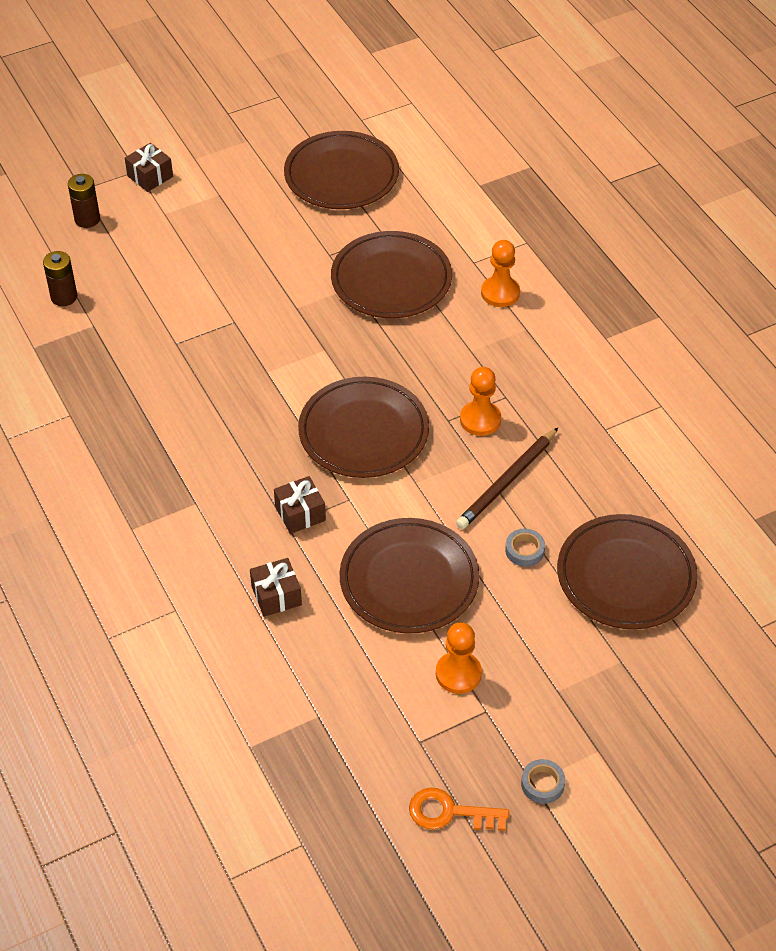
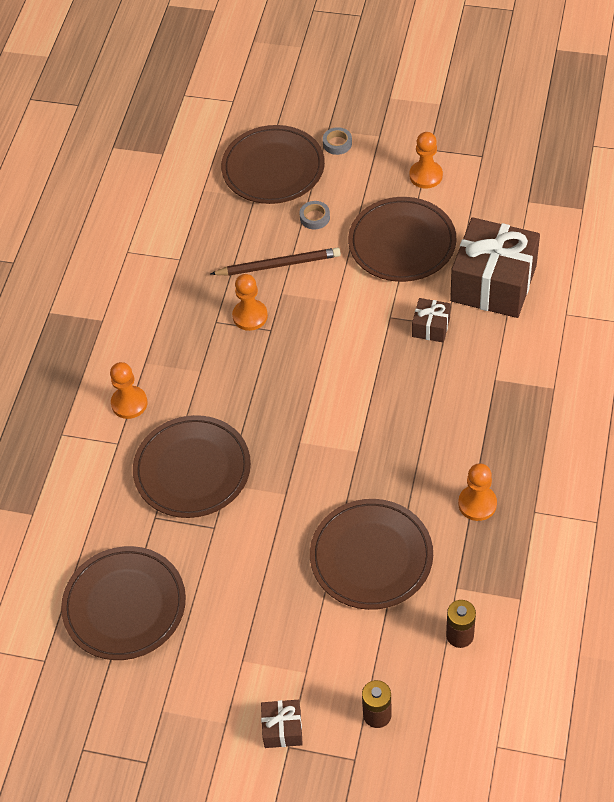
camera: 135 degrees left, 5 degrees up
brown gift [250,558,302,617] -> brown gift [450,217,540,318], size x2.20
brown plate [298,377,429,478] -> brown plate moved to [310,499,433,610]
orange key [409,788,509,831] -> none
grey tape [521,759,565,804] -> grey tape moved to [323,127,352,155]
none -> orange pawn [458,463,497,521]

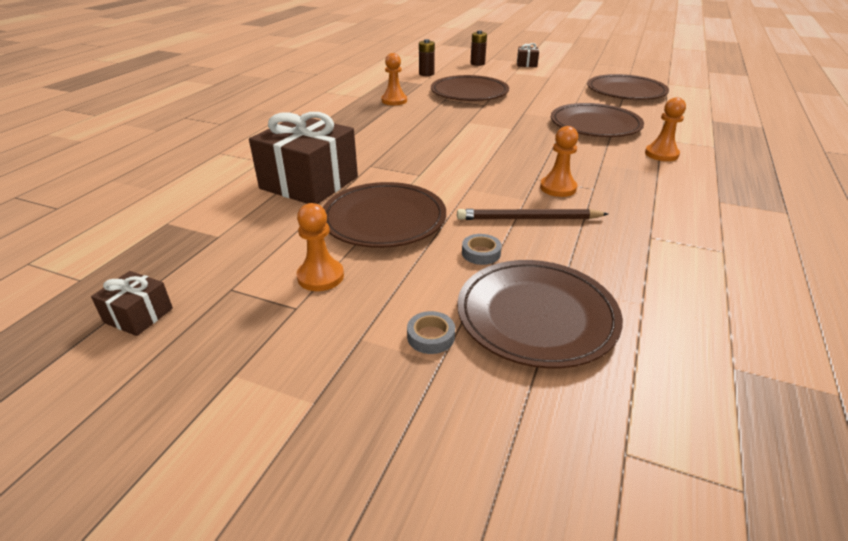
camera: 175 degrees left, 20 degrees down
brown gift [412,298,451,342] -> brown gift moved to [91,271,173,336]

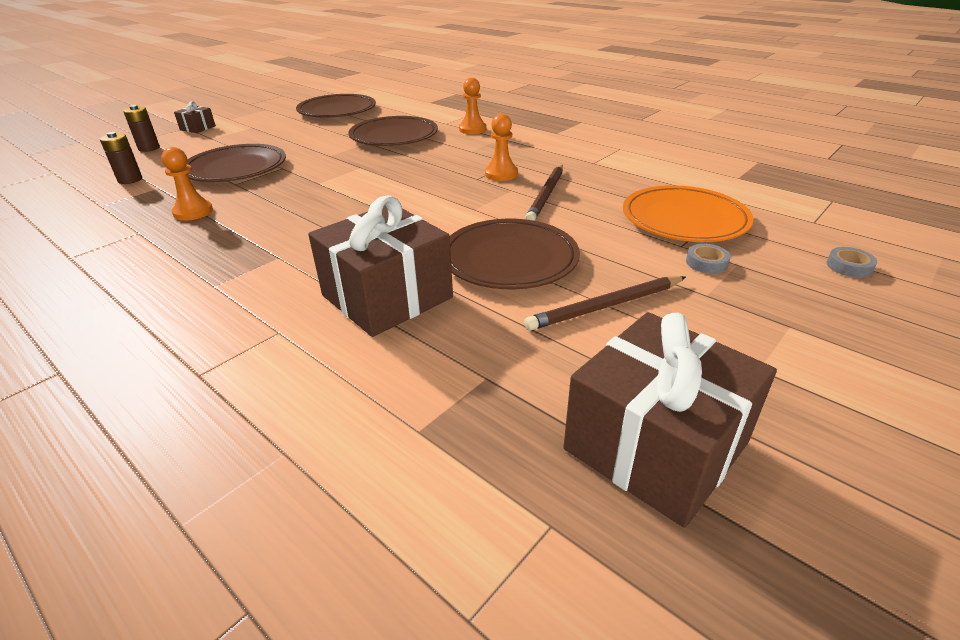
camera: 70 degrees left, 0 degrees up
brown gift [91,271,173,336] -> brown gift [564,312,777,528], size x2.20
orange pawn [296,203,344,291] -> brown pencil [524,276,686,331]
brown plate [457,260,623,368] -> orange plate [623,185,754,242]
grey tape [462,234,502,265] -> grey tape moved to [827,247,877,278]

